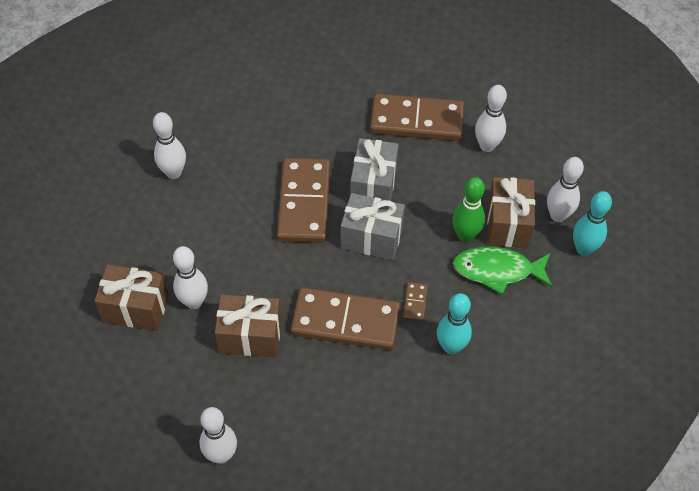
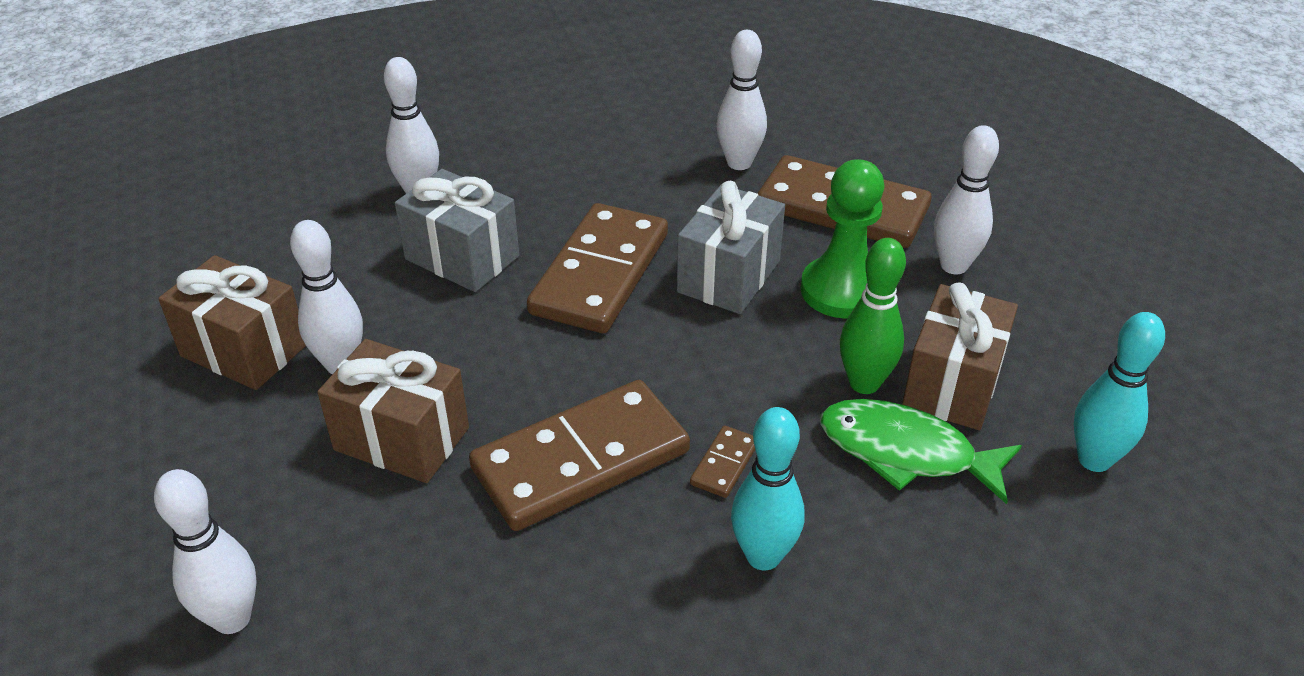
camera: 20 degrees right, 15 degrees down
brown domino [290,287,400,350] -> brown domino turned 60 degrees counterclockwise [469,380,690,531]
grey gift [341,193,405,260] -> grey gift moved to [395,169,519,292]
white bowling pin [547,157,584,222] -> white bowling pin moved to [716,30,767,170]
none -> green pawn [801,159,884,318]

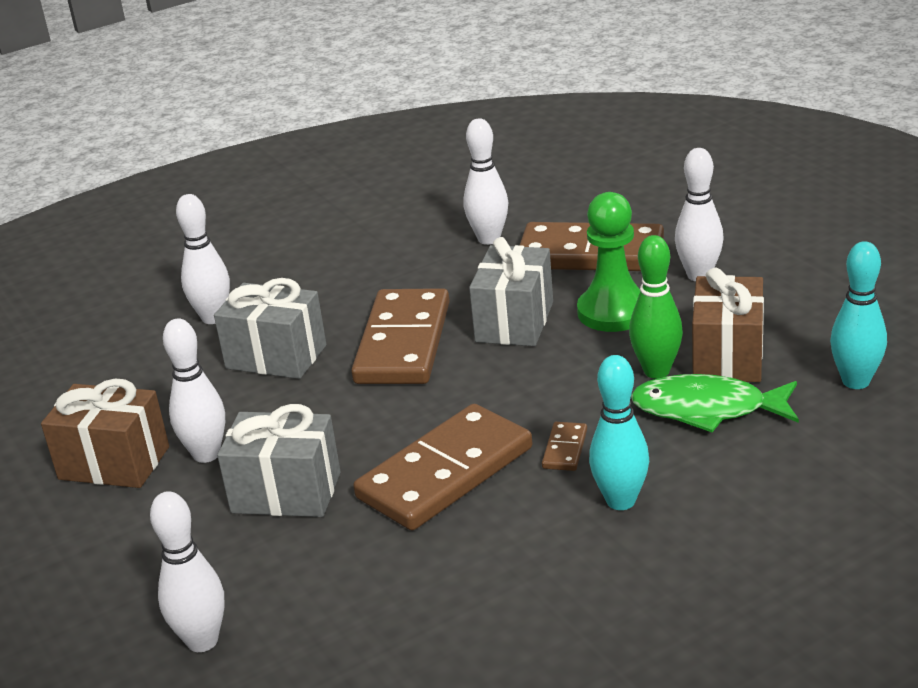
camera: 10 degrees left, 10 degrees down
brown gift [317,339,469,483] -> grey gift [217,404,341,517]

